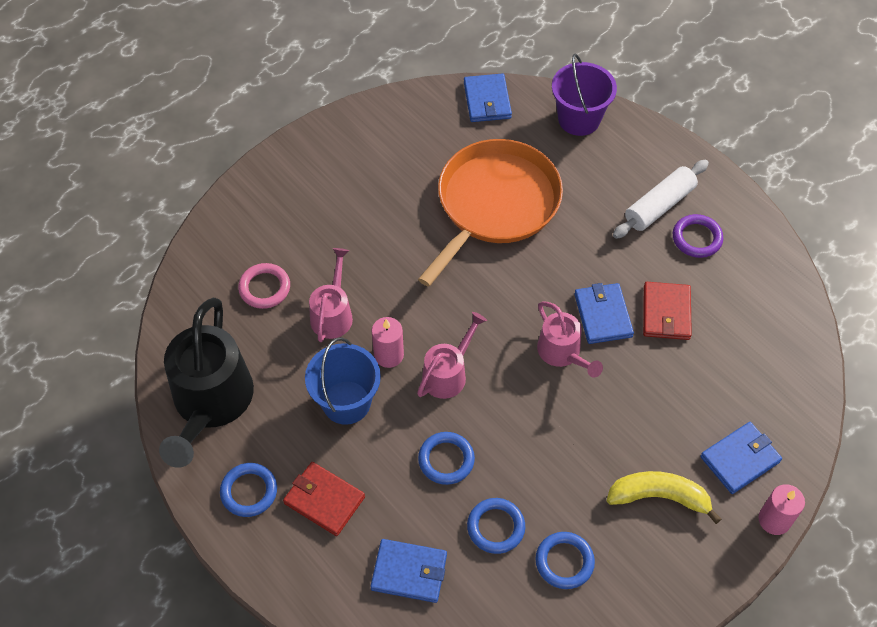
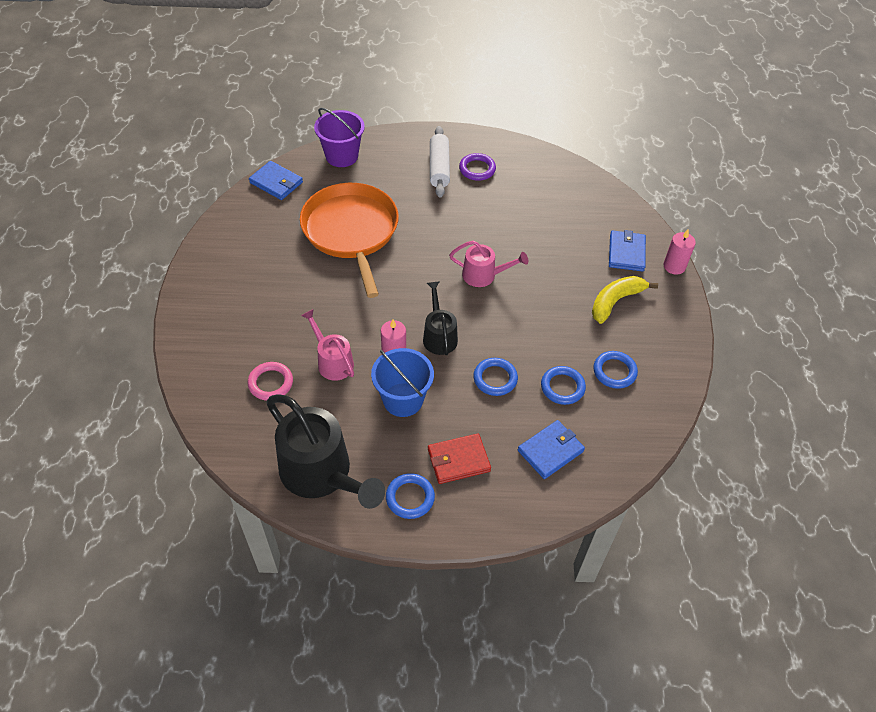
camera: 50 degrees left, 5 degrees down
pink watering can [417,312,487,399] -> black watering can [423,281,458,355]
blue wallet [574,283,634,344] -> none
red wallet [643,282,692,340] -> none

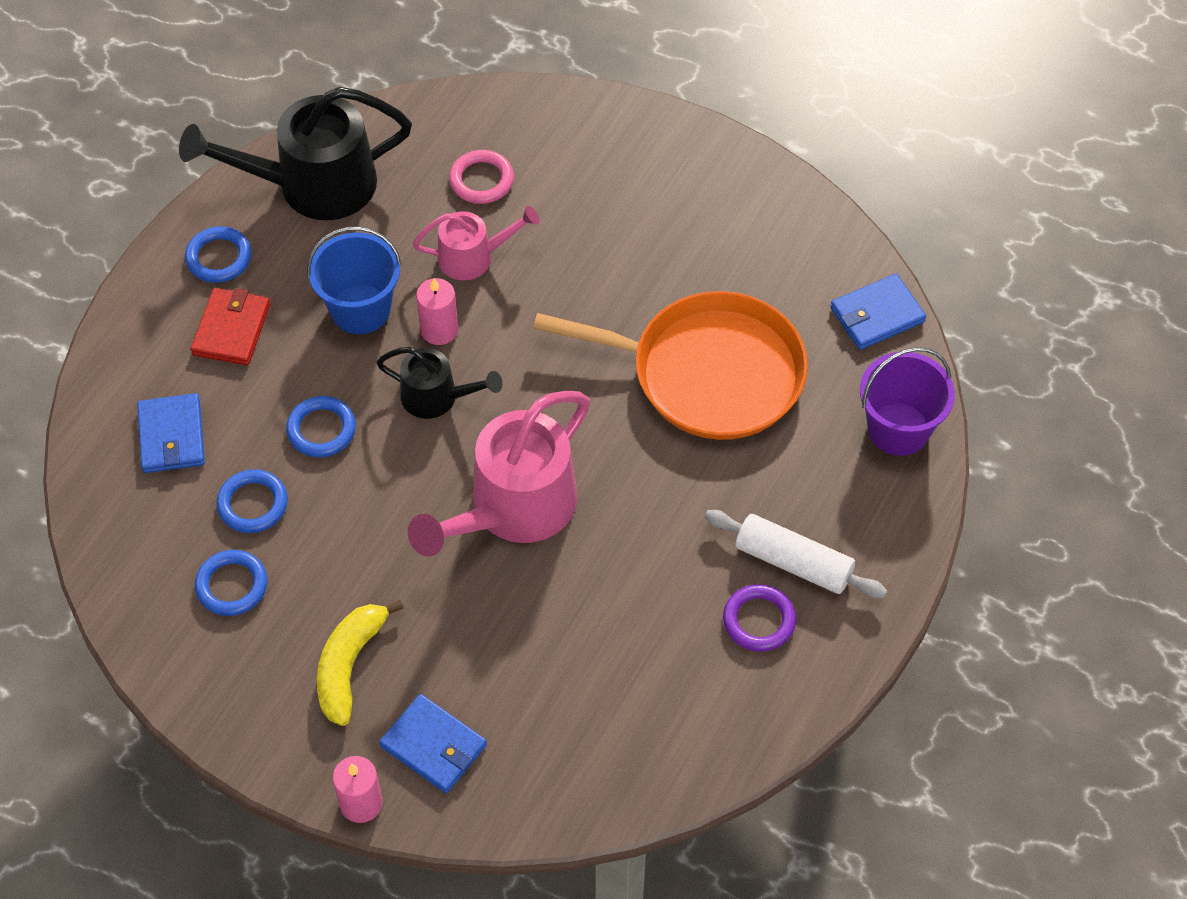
camera: 120 degrees right, 5 degrees up
pink watering can [449,241,528,287] -> pink watering can [408,391,590,557], size x1.83
yellow banana [592,276,658,324] -> yellow banana turned 150 degrees counterclockwise [317,600,404,726]

